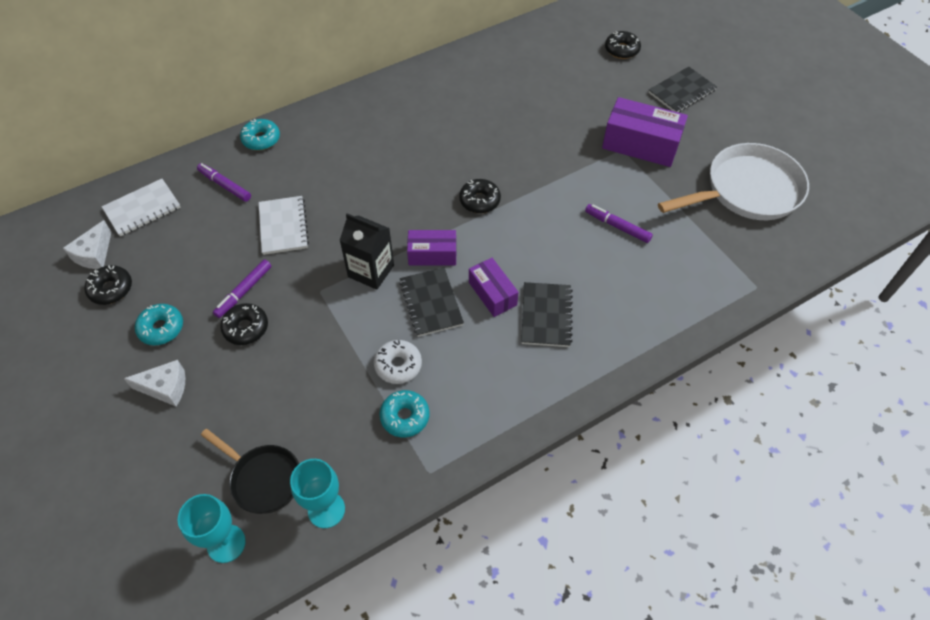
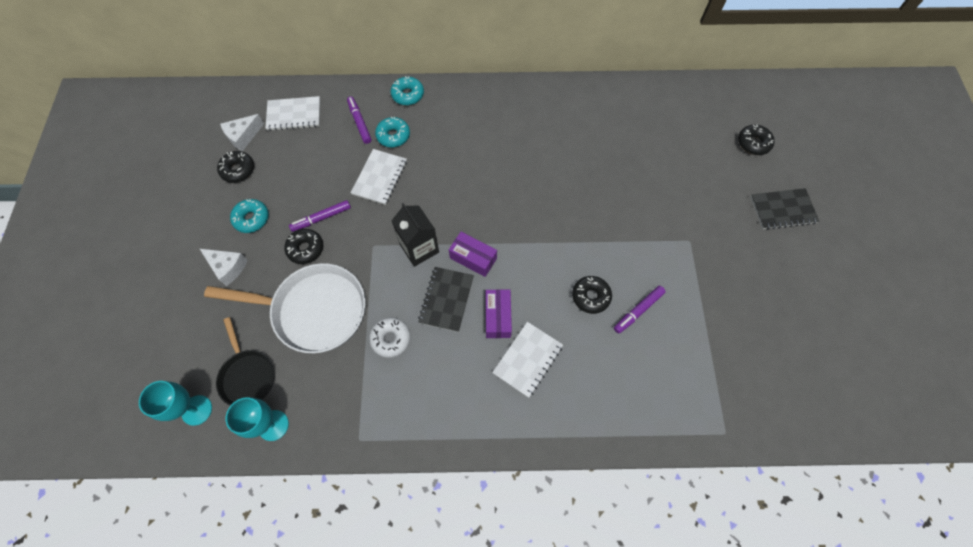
camera: 30 degrees right, 10 degrees up
turquoise donut [379,390,429,437] -> turquoise donut moved to [375,117,410,147]
black donut [459,179,501,213] -> black donut moved to [572,276,612,314]
black notebook [521,282,573,347] -> white notebook [492,322,563,398]
purple marker [585,204,653,243] -> purple marker turned 105 degrees counterclockwise [614,286,666,334]
purple box [602,97,688,167] -> none
white pan [658,143,809,220] -> white pan moved to [204,263,366,353]

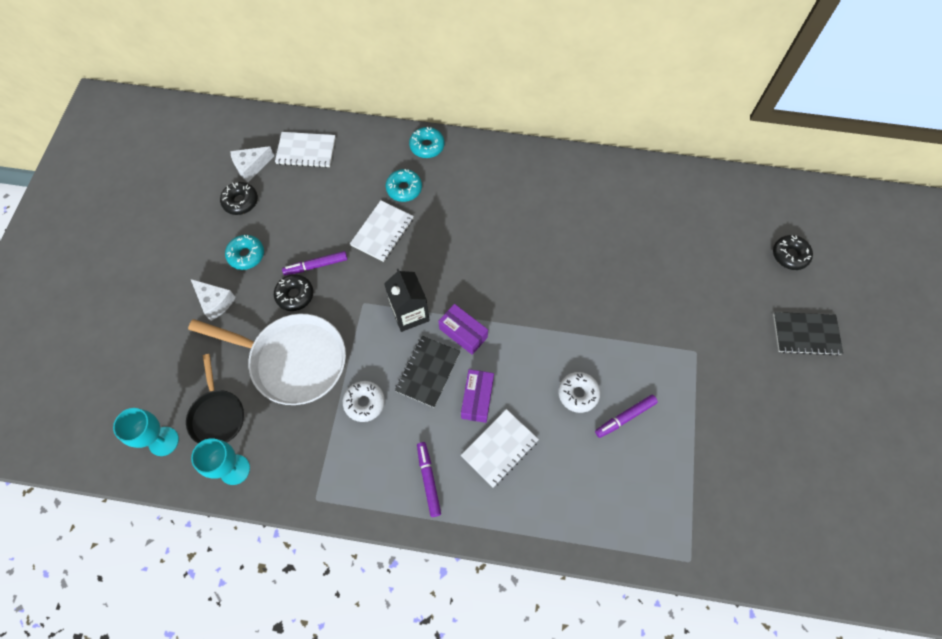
camera: 10 degrees right, 0 degrees up
purple marker [347,96,372,144] -> purple marker moved to [417,442,441,517]
black donut [572,276,612,314] -> white donut [558,372,600,413]

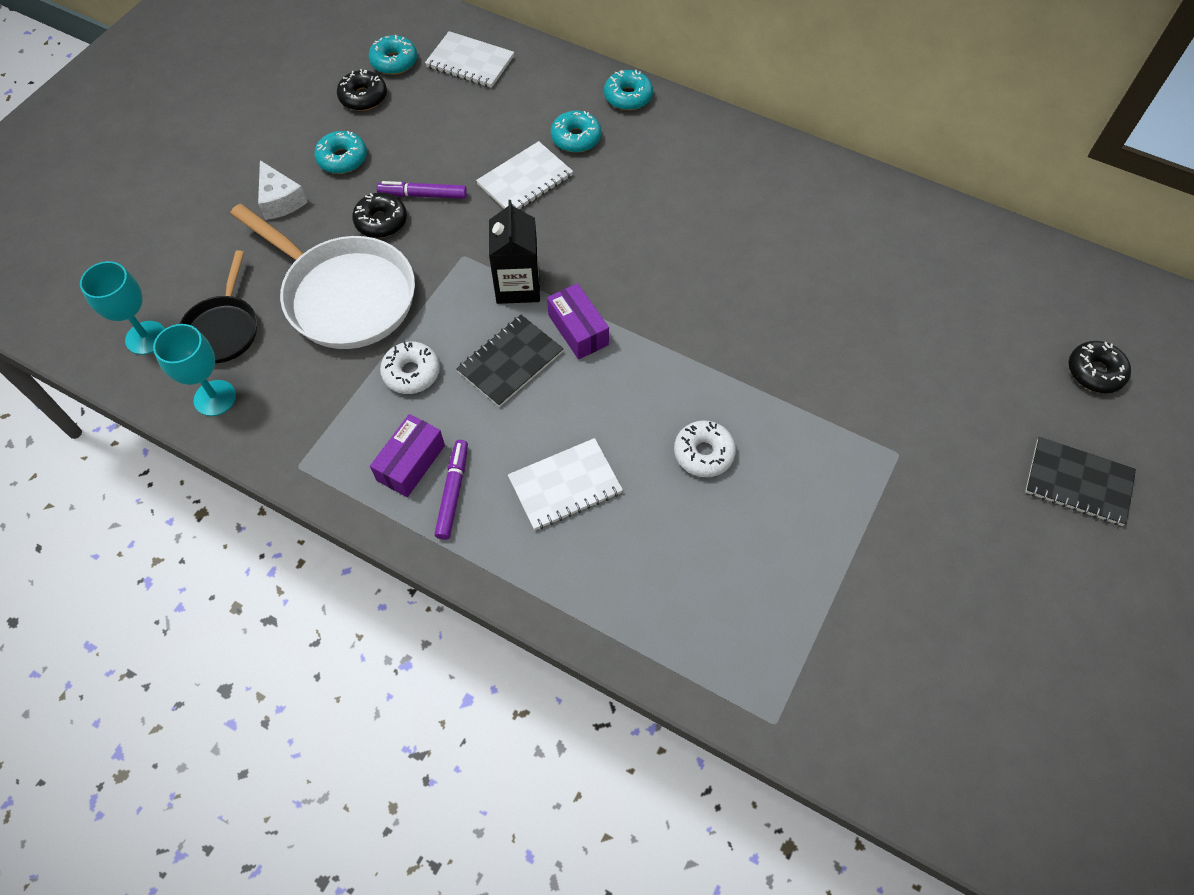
camera: 20 degrees right, 5 degrees down
white cheese [230,146,274,182] -> turquoise donut [369,35,417,75]
purple box [461,369,494,423] -> purple box moved to [370,414,445,497]
purple marker [595,395,658,438] -> none

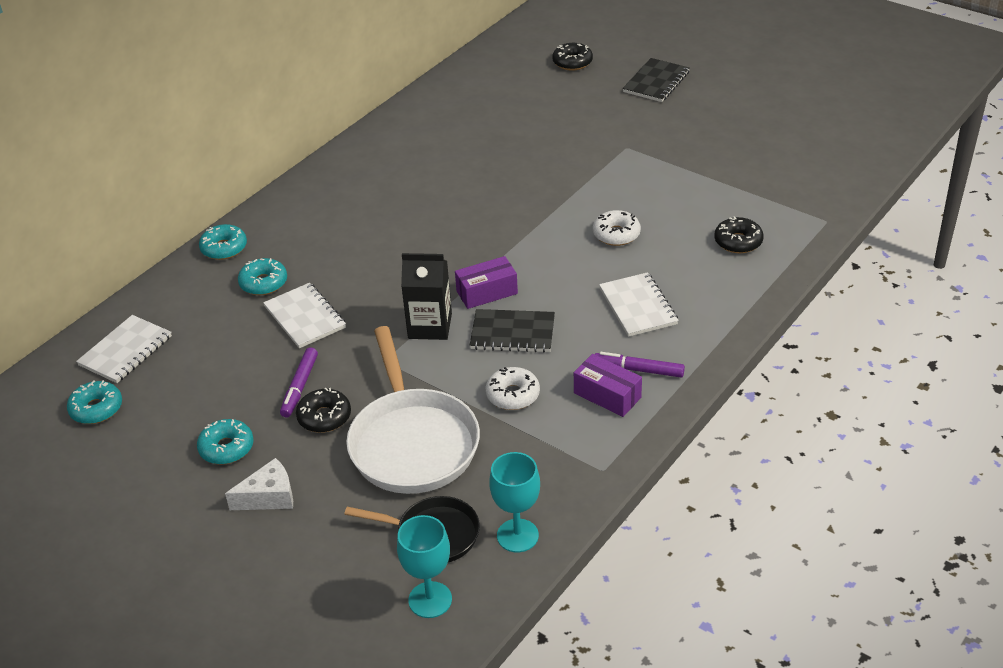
camera: 80 degrees left, 20 degrees down
white pan [230,204,415,349] -> white pan turned 120 degrees clockwise [346,326,480,494]
black donut [337,69,387,111] -> black donut moved to [714,216,764,253]
black notebook [456,315,564,407] -> black notebook turned 45 degrees counterclockwise [470,309,555,353]

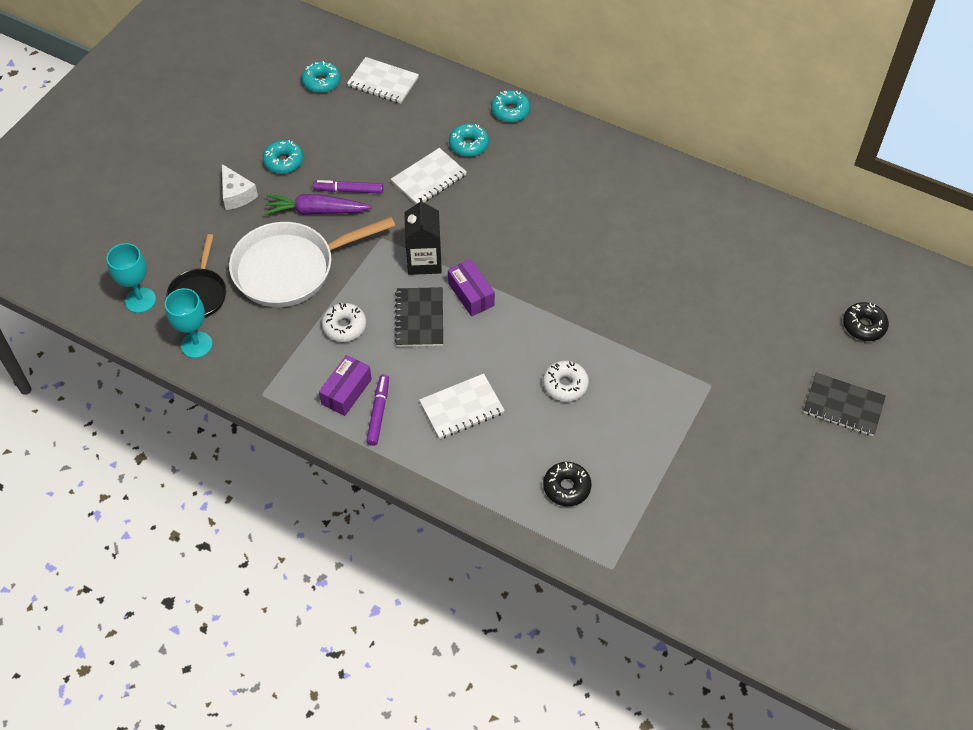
camera: 80 degrees right, 15 degrees up
black donut [296,388,351,433] -> purple carrot [264,194,372,215]

